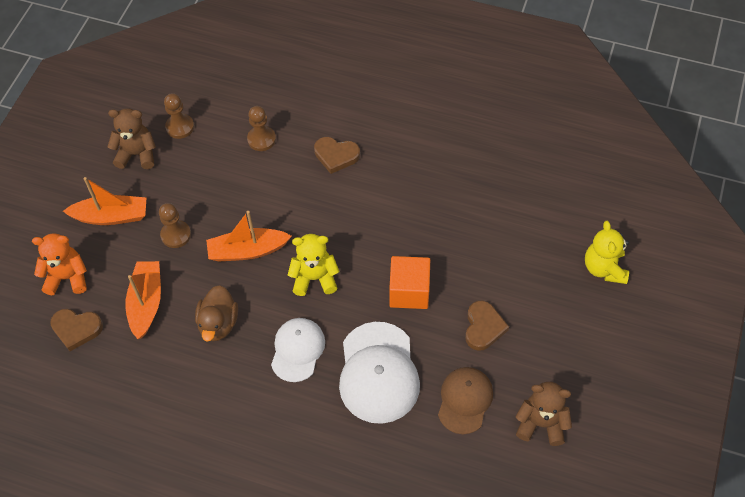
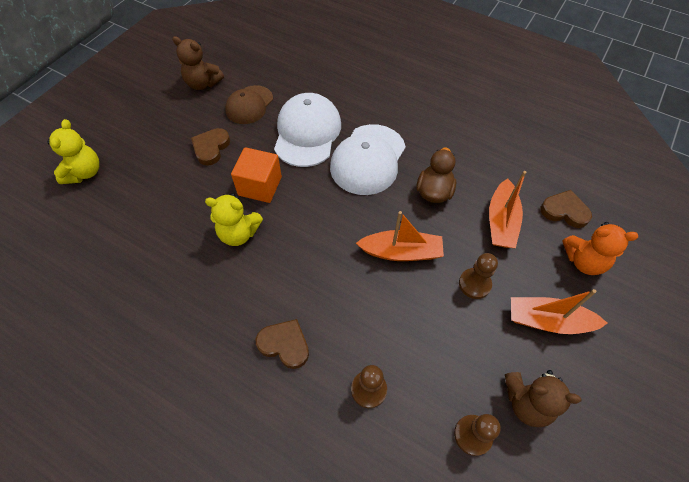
camera: 170 degrees left, 0 degrees up
white cap [271,318,325,382] -> white cap [330,124,406,195], size x1.56
yellow teddy bear [288,234,340,296] -> yellow teddy bear moved to [205,193,263,246]

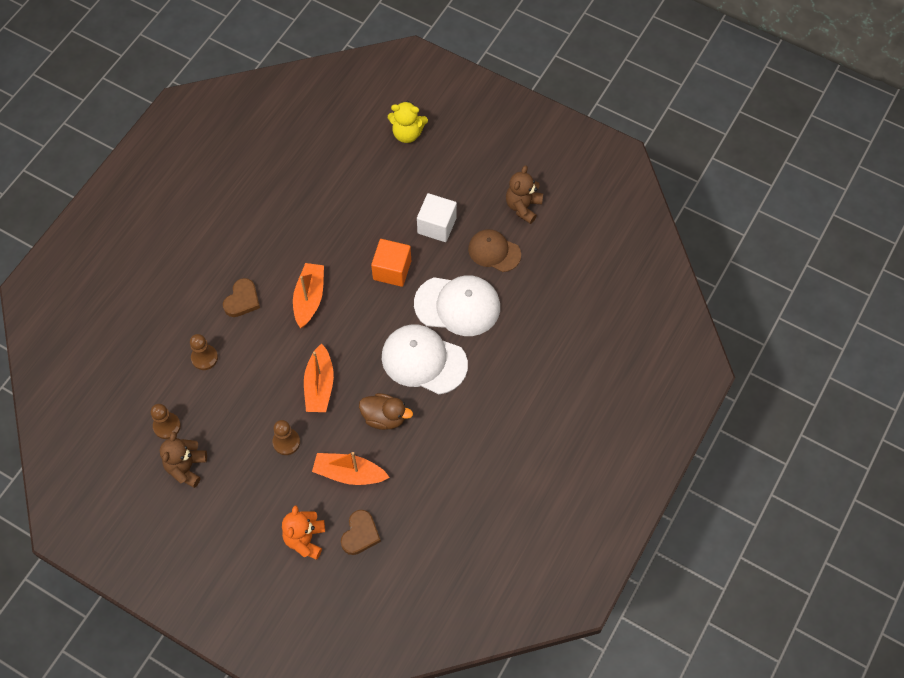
camera: 90 degrees right, 5 degrees up
brown heart [191,128,230,166] -> white cube [417,193,457,242]
yellow teddy bear [205,193,263,246] -> none
orange boat [511,289,608,334] -> orange boat moved to [293,263,324,328]

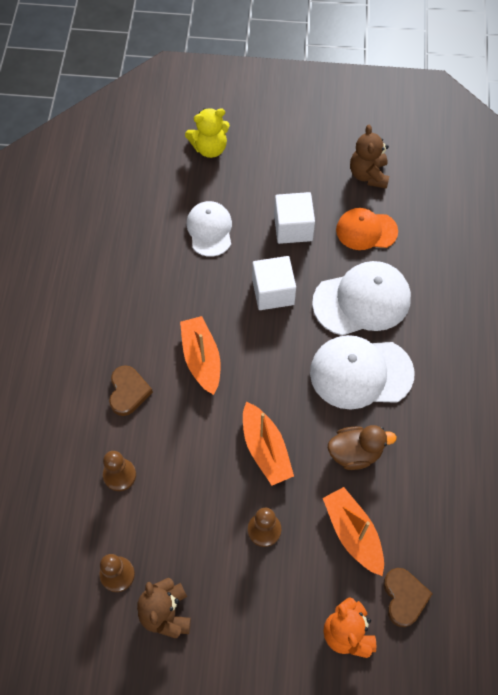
camera: 25 degrees left, 0 degrees up
orange boat [312,452,390,485] -> orange boat turned 75 degrees clockwise [323,487,384,576]
orange cube [371,239,411,287] -> white cube [252,256,296,310]
brown cap [468,229,521,272] -> orange cap [336,208,398,250]
none -> white cap [187,201,232,257]

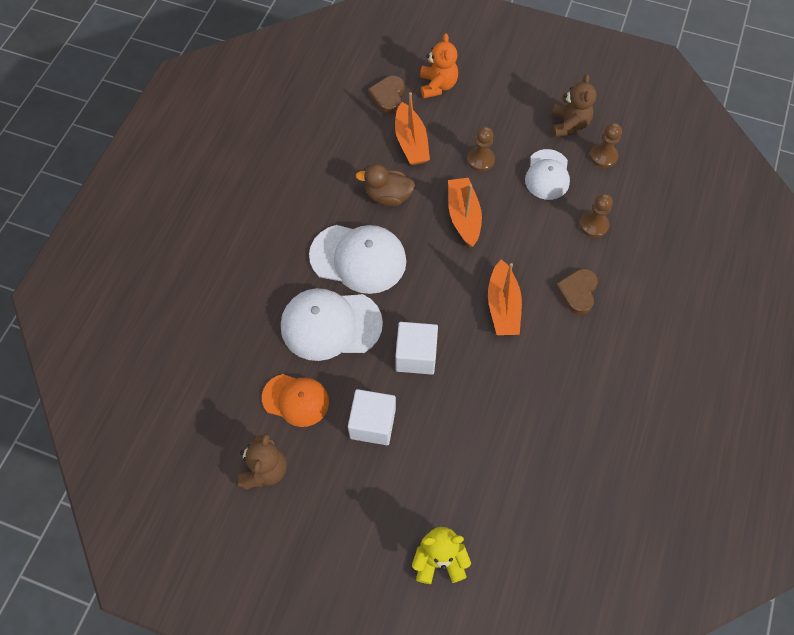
camera: 165 degrees left, 0 degrees up
white cap [187,201,232,257] -> white cap moved to [525,149,570,200]

